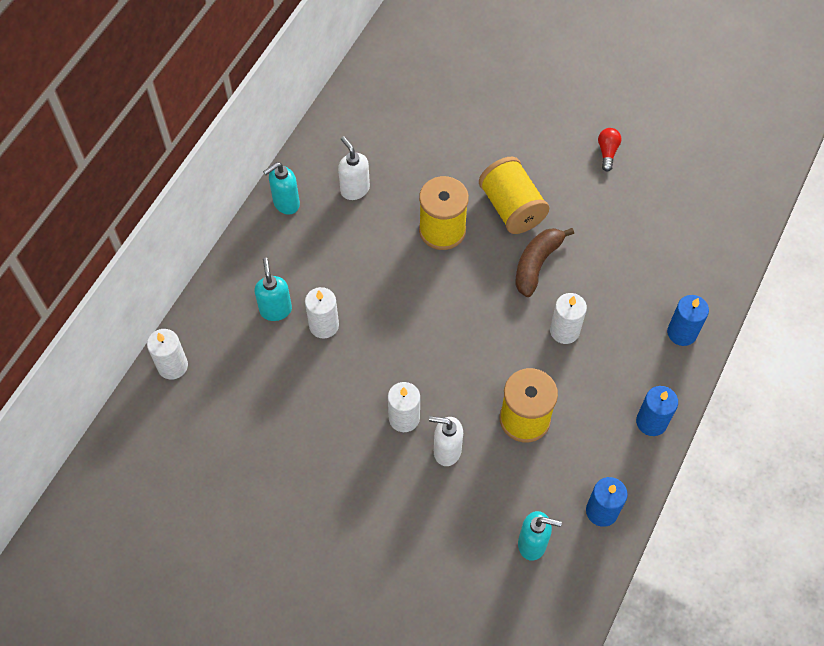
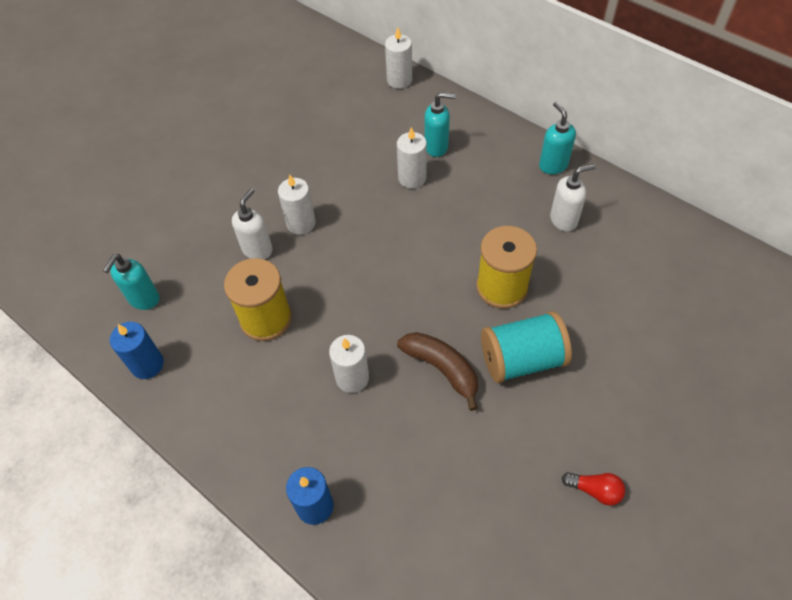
camera: 105 degrees right, 5 degrees down
yellow spool [479,157,549,234] -> turquoise spool [481,311,572,383]
blue candle [636,386,678,436] -> none

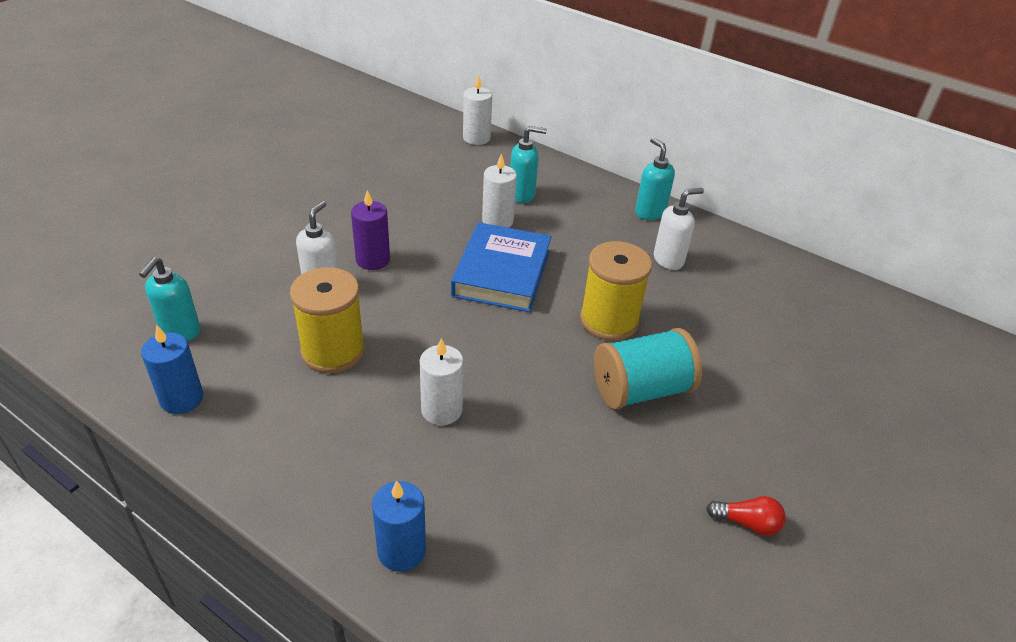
camera: 10 degrees left, 15 degrees down
white candle [278,175,316,235] -> purple candle [351,190,390,270]
brown banana [397,332,478,411] -> none
none -> blue book [451,222,552,312]

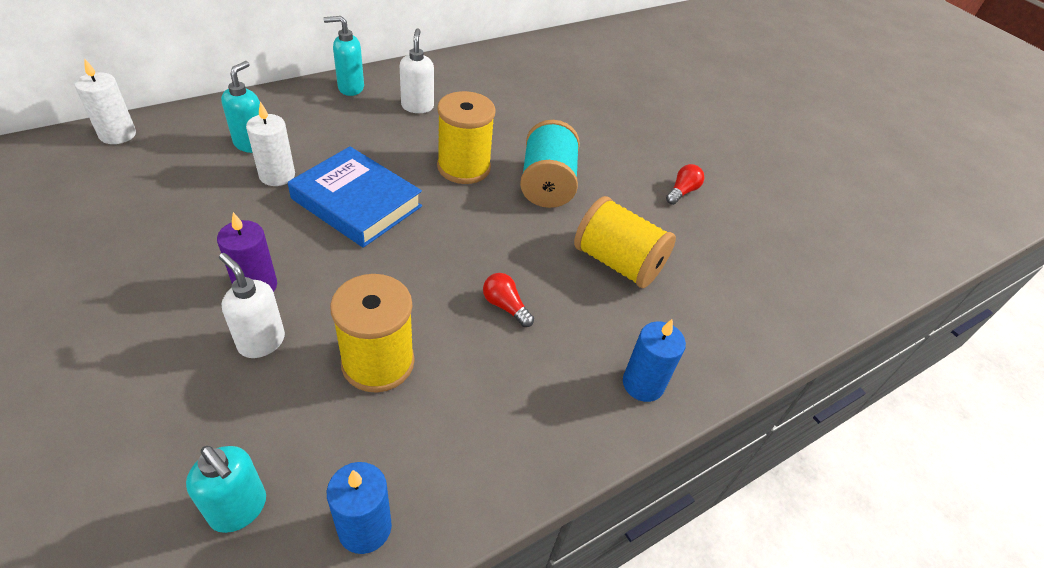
camera: 70 degrees left, 5 degrees up
white candle [420,338,464,425] -> red light bulb [483,273,534,327]
none -> yellow spool [574,196,676,288]

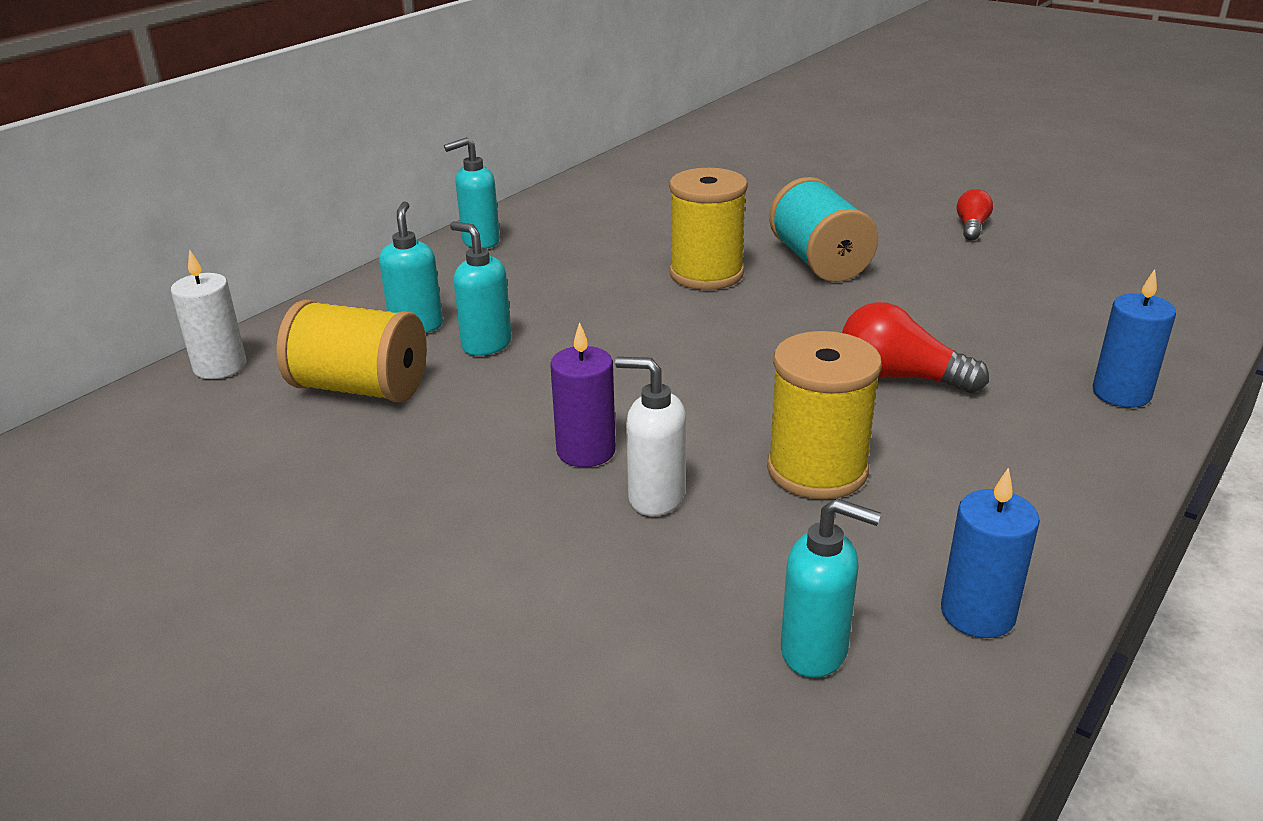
camera: 15 degrees left, 15 degrees down
white candle [246,102,295,186] -> turquoise soap dispenser [450,222,512,356]
blue book [288,146,422,248] -> none
white soap dispenser [400,28,434,113] -> none
red light bulb [483,273,534,327] -> red light bulb [842,302,989,393], size x1.67
yellow spool [574,196,676,288] -> yellow spool moved to [276,299,427,402]

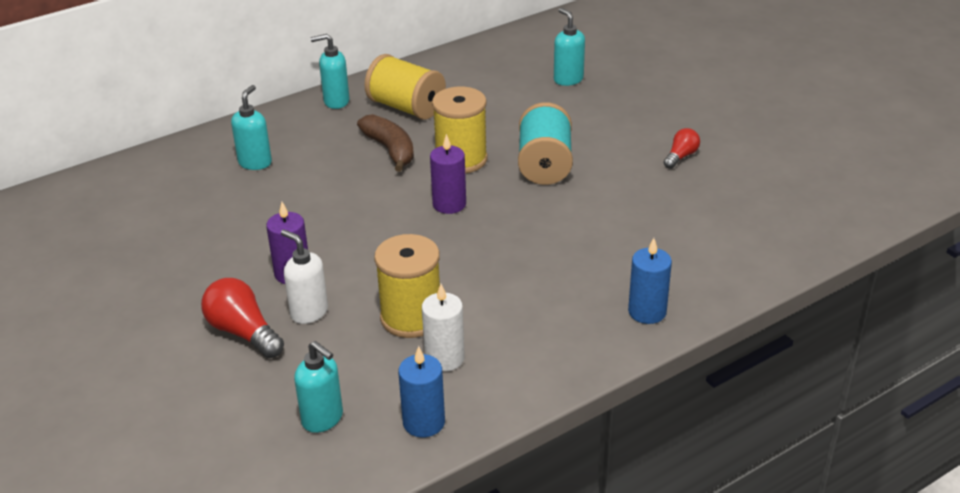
camera: 20 degrees right, 5 degrees up
white candle [171,249,247,379] -> white candle moved to [422,284,465,372]
yellow spool [276,299,427,402] -> yellow spool moved to [364,54,446,120]
turquoise soap dispenser [450,222,512,356] -> turquoise soap dispenser moved to [554,8,585,86]
red light bulb [842,302,989,393] -> red light bulb moved to [201,278,284,358]
none -> brown banana [357,114,414,172]
none -> purple candle [430,134,466,214]

